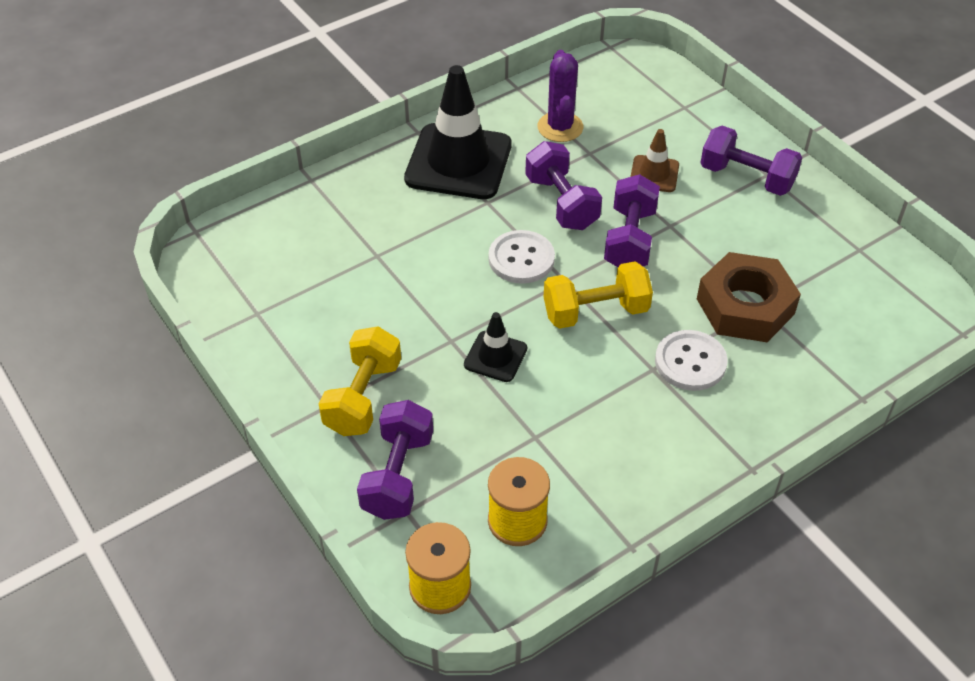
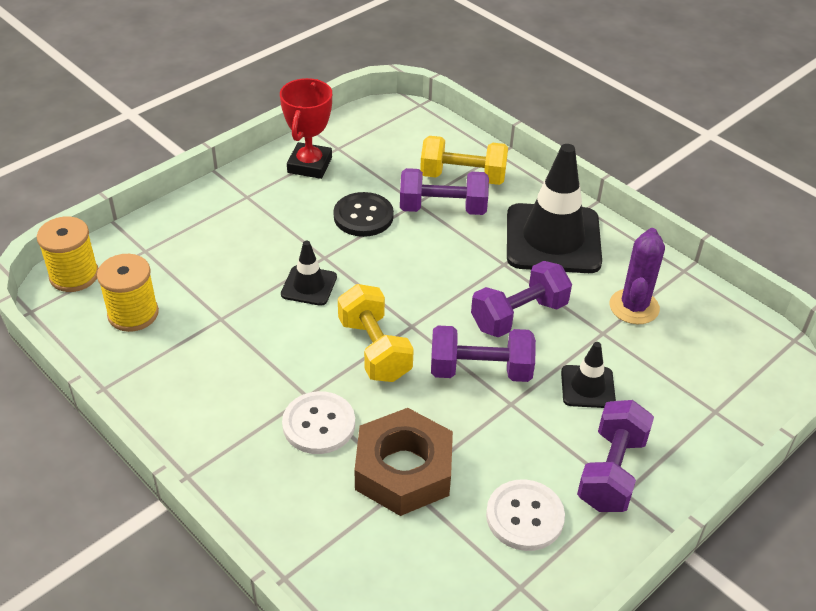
camera: 80 degrees right, 5 degrees down
yellow dumbbell [319,327,401,436] -> yellow dumbbell moved to [420,136,508,185]
purple dumbbell [357,400,433,520] -> purple dumbbell moved to [400,168,489,215]
white button [489,230,555,284] -> white button moved to [486,479,565,551]
purple cactus [537,50,583,142] -> purple cactus turned 60 degrees counterclockwise [609,228,665,324]
brown traffic cone [630,129,679,192] -> black traffic cone [561,342,616,408]
none -> red trophy [280,78,332,179]
none -> black button [333,192,394,237]

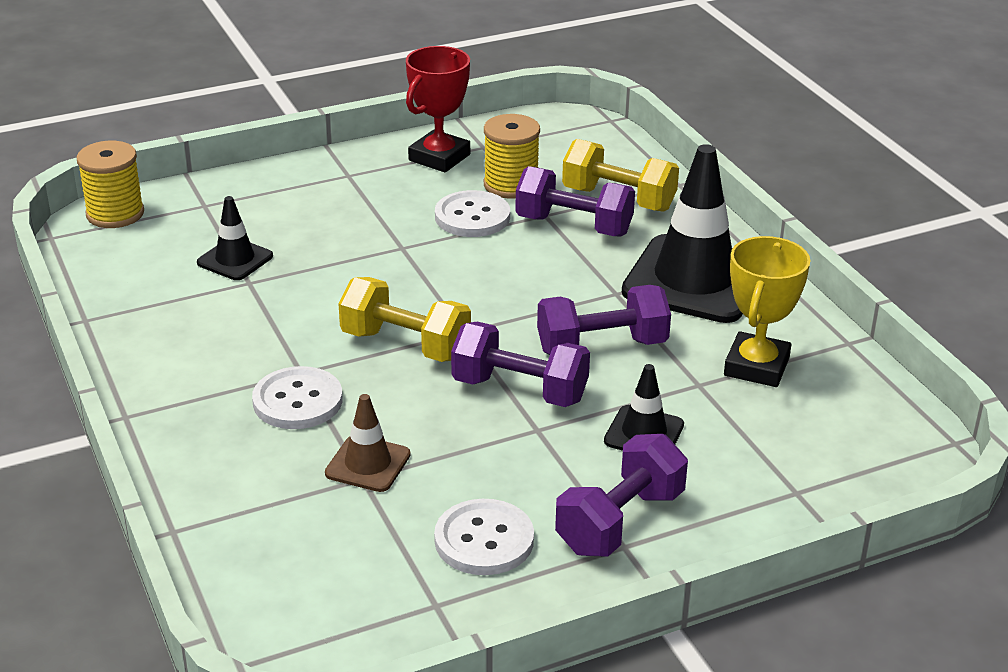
camera: 20 degrees right, 10 degrees down
yellow spool [97,254,159,332] -> yellow spool moved to [484,114,540,199]
black traffic cone [281,241,337,306] -> black traffic cone moved to [197,196,273,280]
black button [333,192,394,237] -> white button [435,190,510,237]
yellow dumbbell [338,284,414,382] -> yellow dumbbell turned 60 degrees counterclockwise [338,277,471,362]
brown nut [354,408,453,516] -> brown traffic cone [325,394,411,492]
purple cactus [609,228,665,324] -> yellow trophy [724,236,811,387]

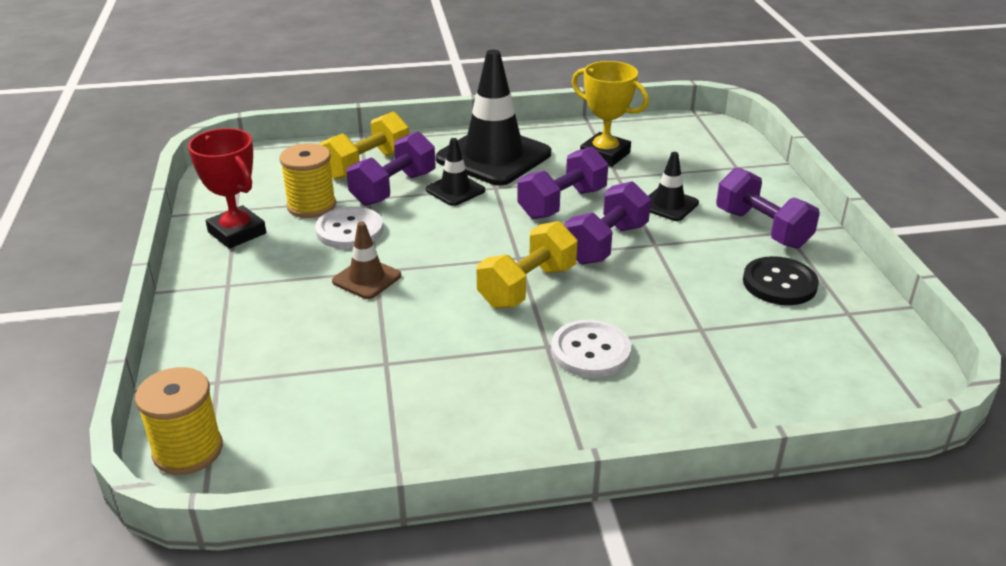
camera: 75 degrees left, 0 degrees up
black traffic cone [197,196,273,280] -> black traffic cone moved to [425,138,485,206]
brown traffic cone [325,394,411,492] -> brown traffic cone moved to [332,222,401,299]
white button [434,499,534,575] -> black button [743,256,819,305]
purple dumbbell [537,285,671,355] -> purple dumbbell turned 45 degrees clockwise [517,147,608,219]

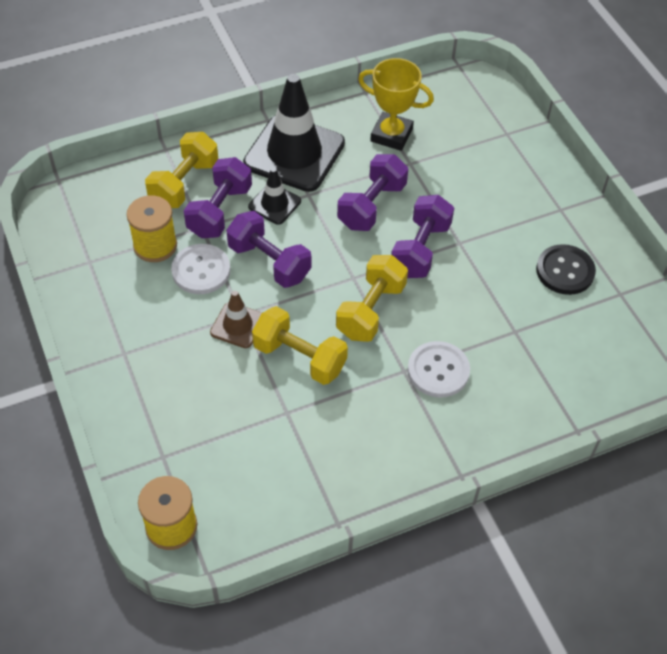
camera: 15 degrees left, 20 degrees up
red trophy [188,128,266,249] -> none
black traffic cone [648,152,699,221] -> none
purple dumbbell [716,167,820,249] -> purple dumbbell moved to [226,211,311,288]
none -> yellow dumbbell [252,306,348,385]

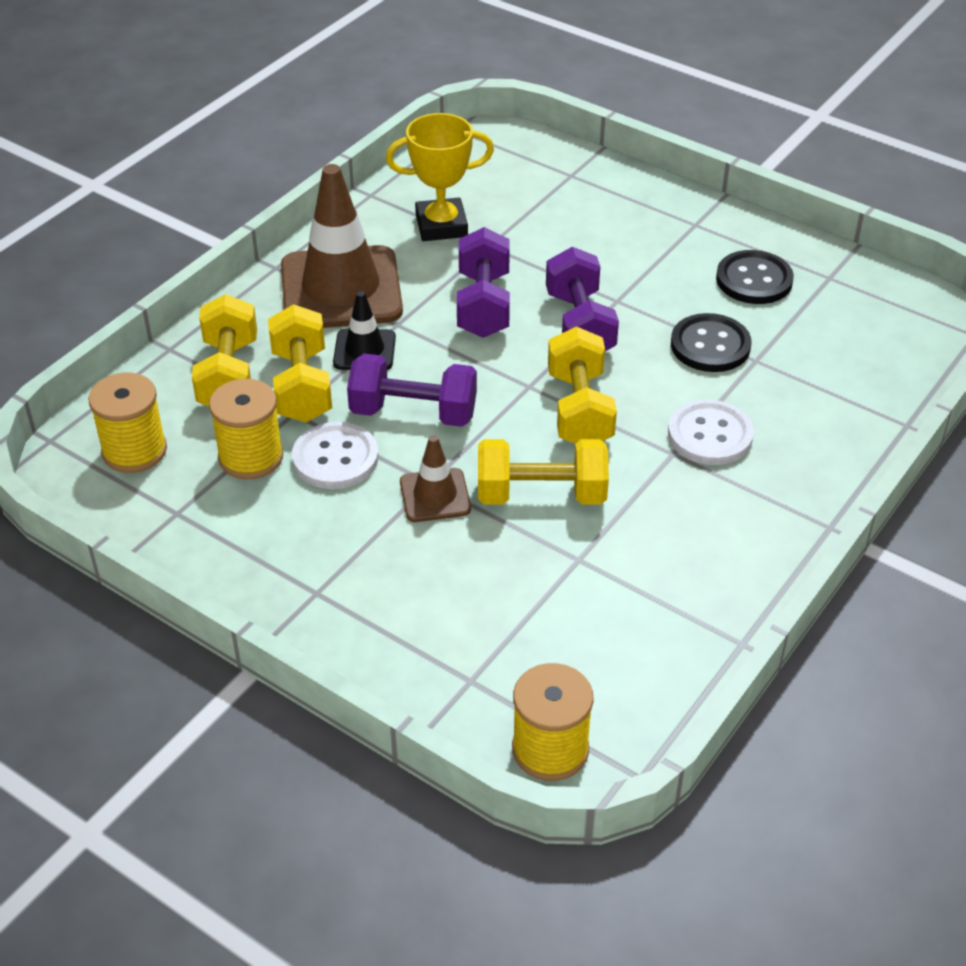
camera: 30 degrees left, 10 degrees down
purple dumbbell [184,157,252,238] -> yellow dumbbell [268,304,332,423]
black traffic cone [243,74,345,192] -> brown traffic cone [281,164,403,328]
none -> yellow spool [88,373,167,473]
none -> black button [671,313,751,372]

